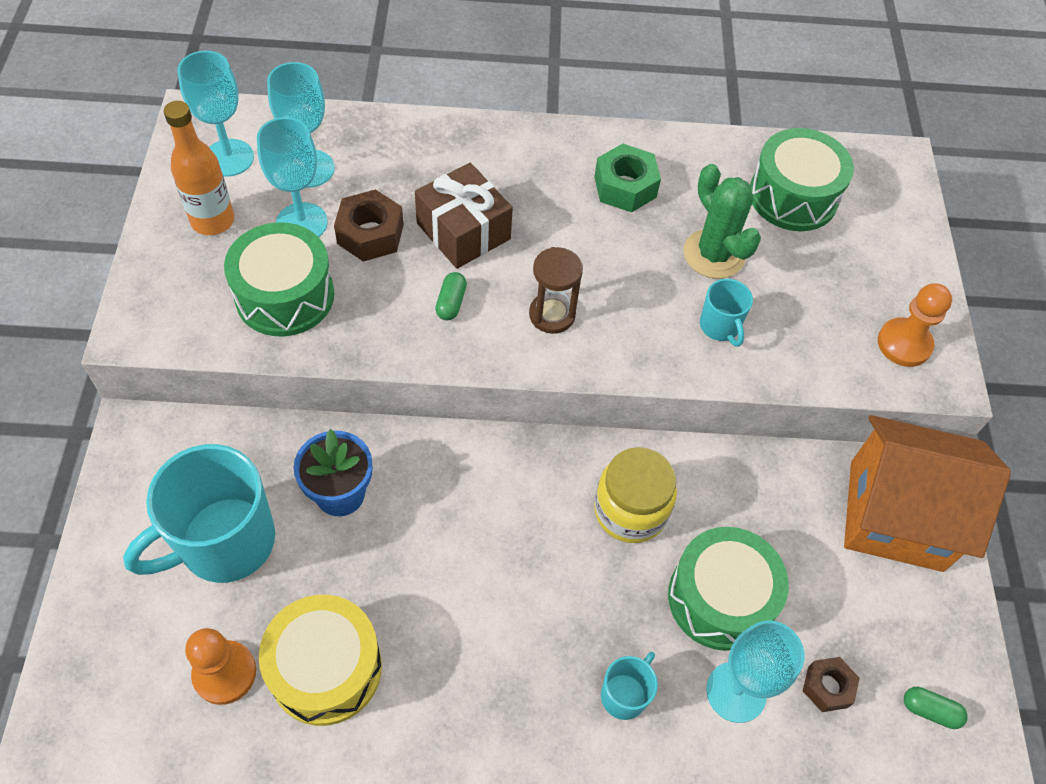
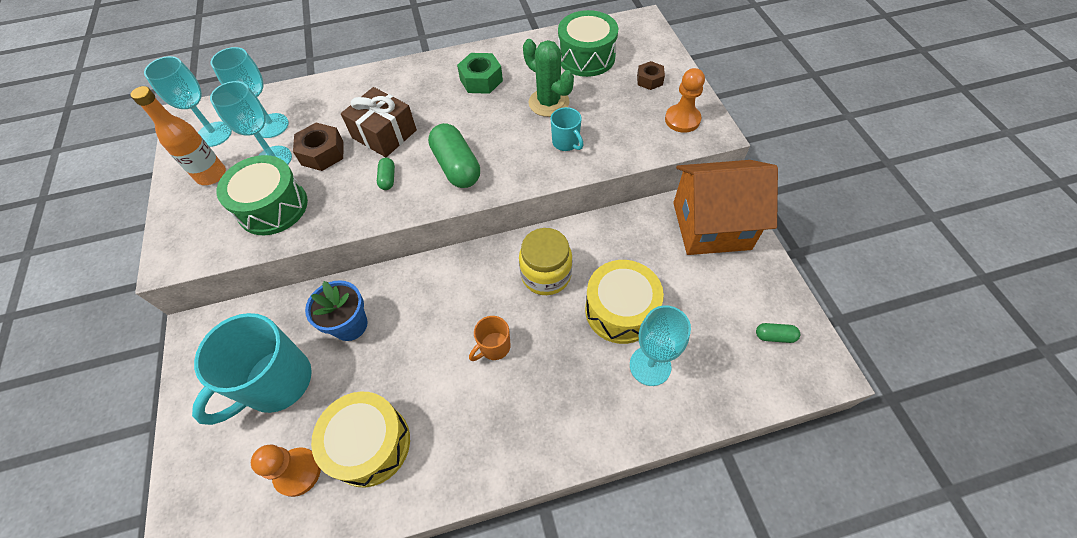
camera: 10 degrees left, 0 degrees up
brown hourglass [529,247,583,334] -> green capsule [428,123,480,188]
turquoise mug [601,652,658,720] -> none
green drum [668,527,789,651] -> yellow drum [585,260,664,344]
brown nut [803,657,860,712] -> brown nut moved to [637,61,665,90]
none -> orange mug [469,316,511,361]

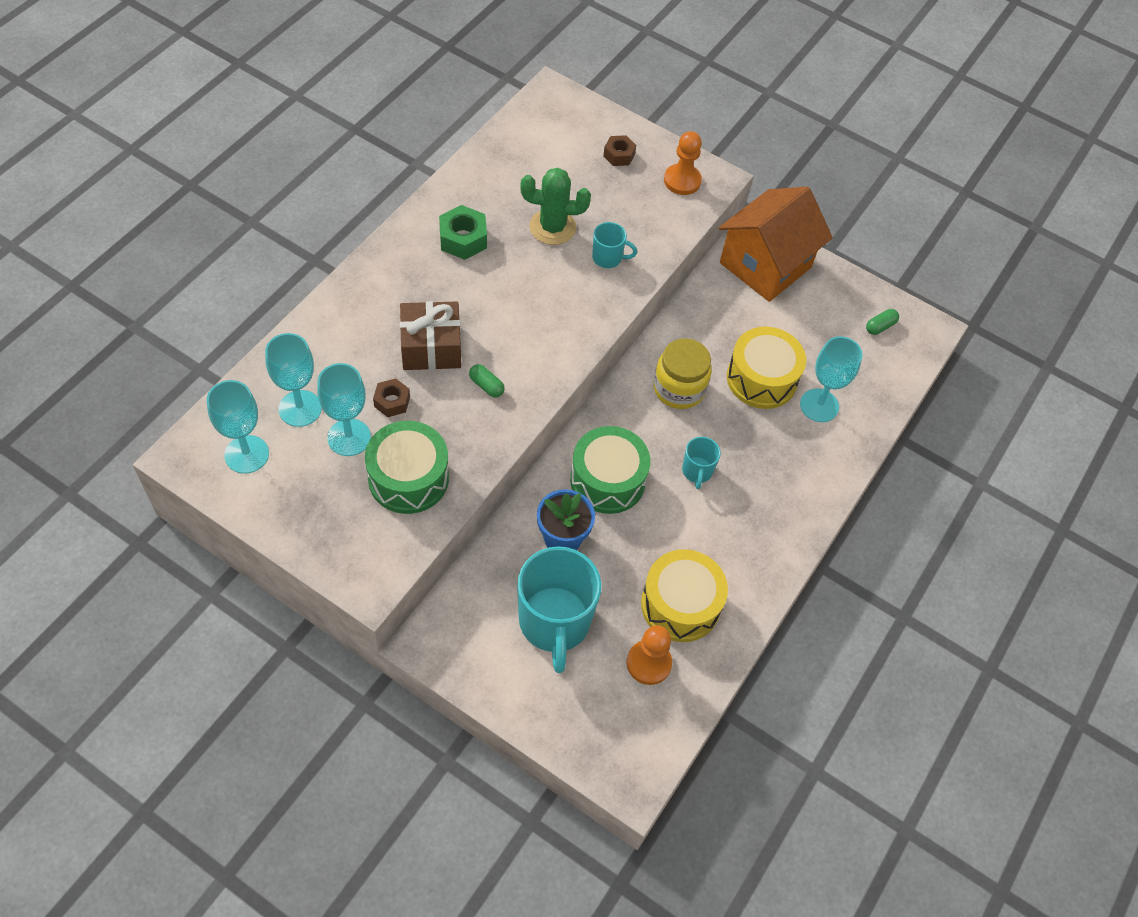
camera: 50 degrees left, 0 degrees up
orange bottle [130,86,226,185] -> none
brown nut [293,123,344,171] -> brown nut [373,378,410,417], size x0.65
green capsule [428,123,480,188] -> none
orange mug [469,316,511,361] -> turquoise mug [682,437,721,489]
green drum [558,10,618,77] -> green drum moved to [570,426,650,514]

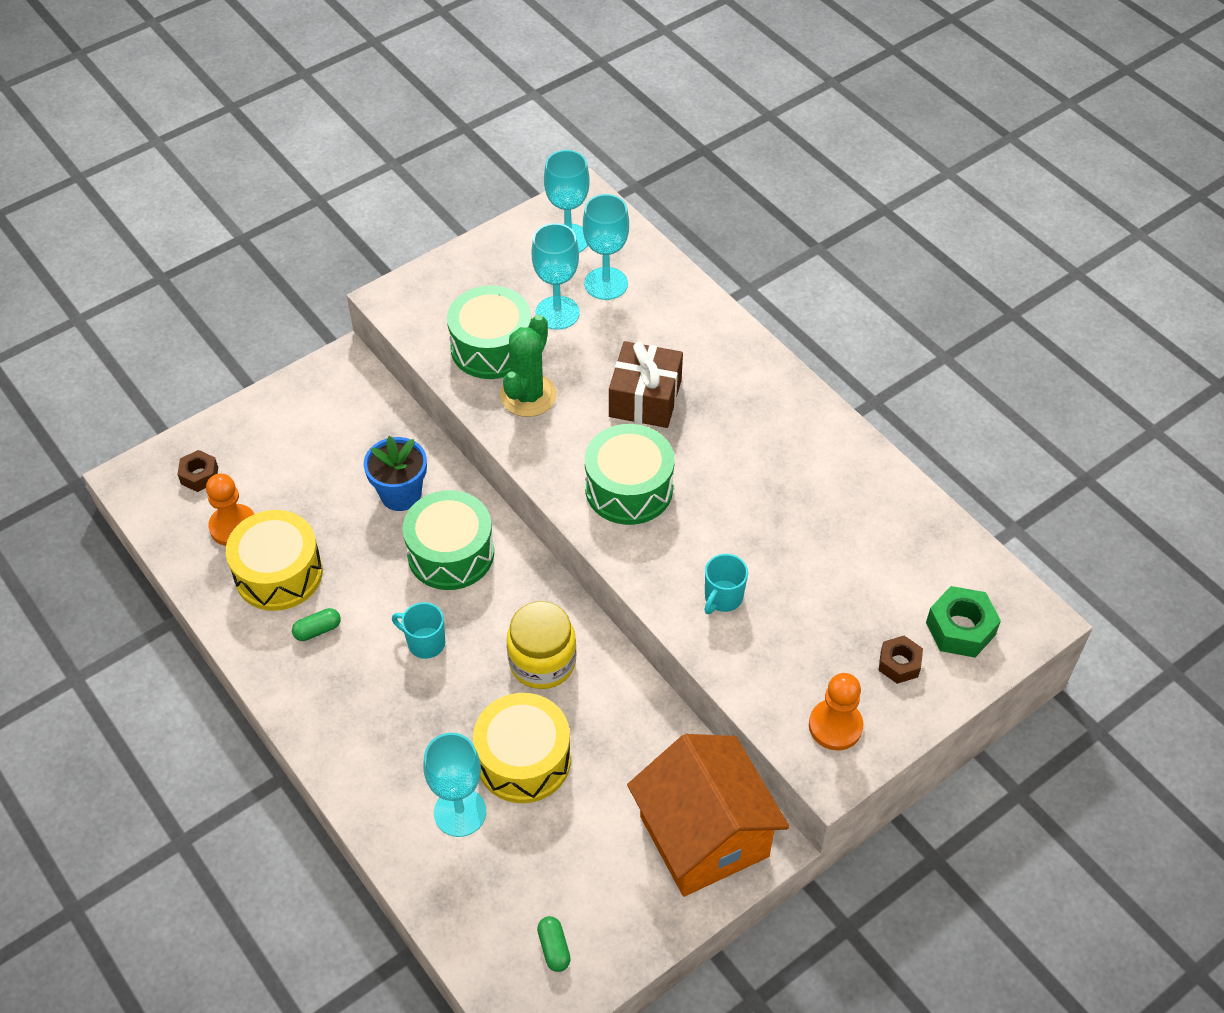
camera: 115 degrees right, 5 degrees down
brown nut [373,378,410,417] -> brown nut moved to [177,450,218,492]
green nut [439,205,487,260] -> green nut moved to [926,586,1001,658]
green capsule [469,364,505,397] -> green capsule moved to [292,608,341,641]
turquoise mug [517,546,602,673] -> none
green cactus [520,168,591,245] -> green cactus moved to [500,315,557,417]
none -> green drum [585,424,675,525]

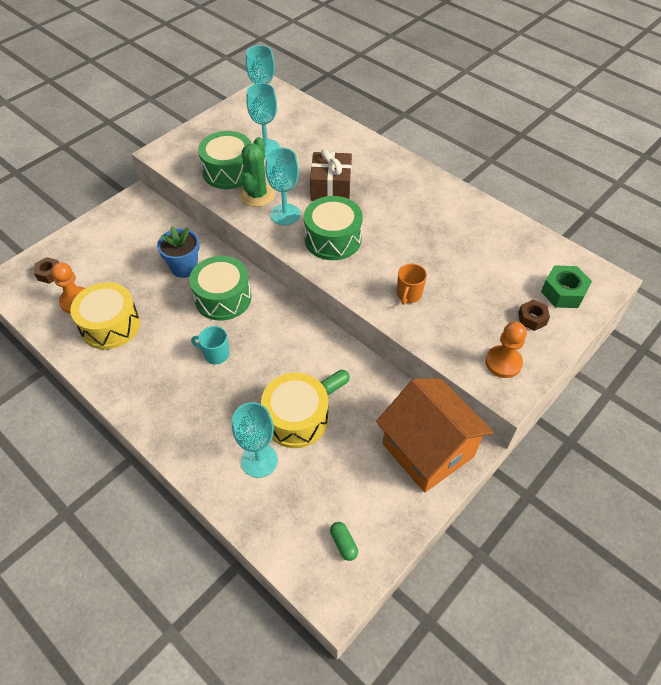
camera: 10 degrees left, 0 degrees up
green capsule [292,608,341,641] -> green capsule moved to [321,370,350,395]
yellow jar [507,601,577,689] -> none
turquoise goblet [583,194,629,300] -> turquoise goblet moved to [265,148,300,225]
turquoise mug [704,554,748,614] -> orange mug [397,263,427,305]

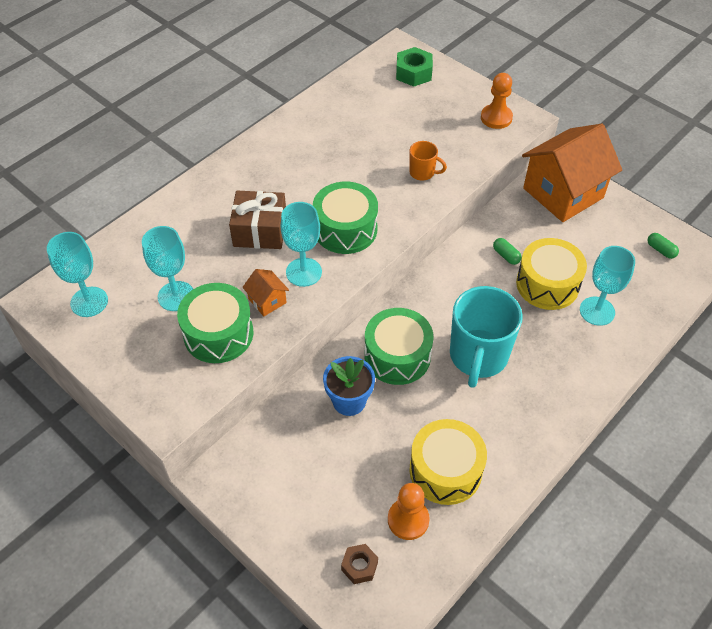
camera: 90 degrees left, 0 degrees up
turquoise mug [191,326,229,364] -> turquoise mug [450,286,523,388], size x2.13
green cactus [239,137,275,207] -> orange house [242,269,289,316]
green capsule [330,522,358,561] -> green capsule turned 75 degrees clockwise [648,233,679,259]
brown nut [518,300,550,331] -> none

